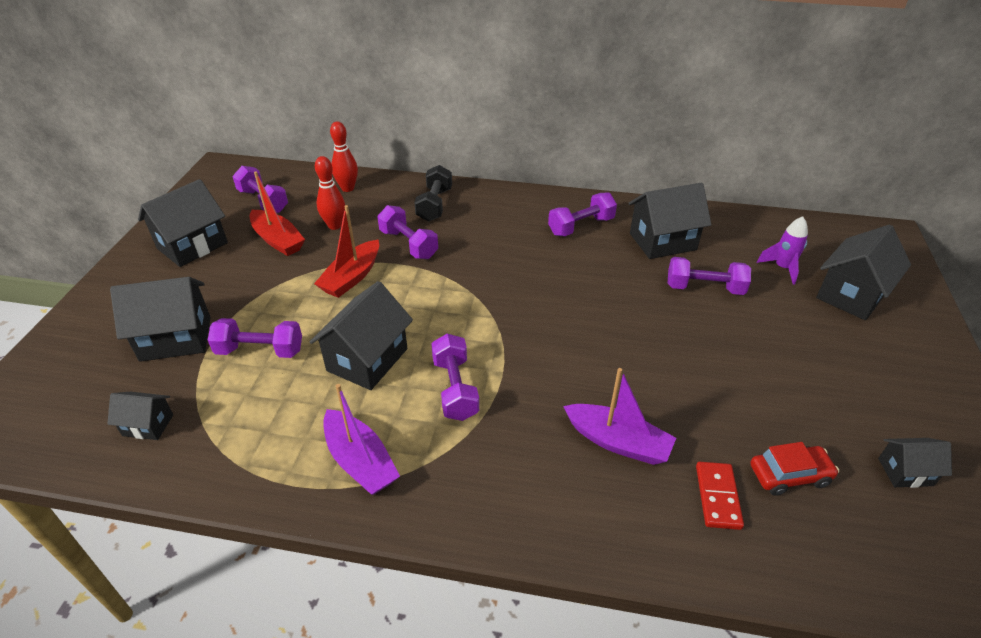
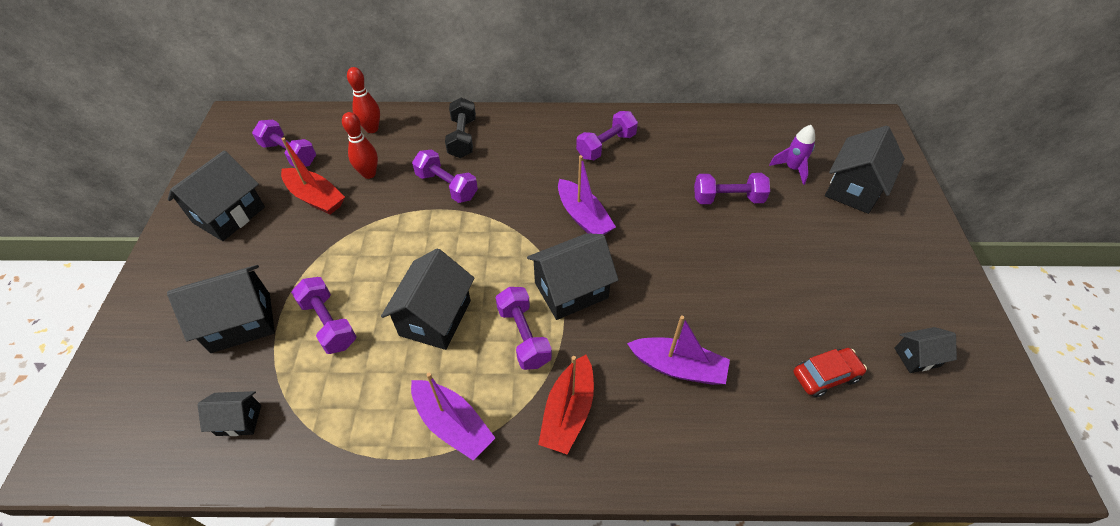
camera: 10 degrees left, 10 degrees up
purple dumbbell [208,318,302,358] -> purple dumbbell turned 60 degrees clockwise [291,277,357,354]
red boat [314,205,379,298] -> red boat moved to [538,355,594,454]
black house [629,183,711,259] -> black house moved to [527,233,619,320]
red domino [696,462,744,530] -> none
none -> purple boat [558,155,616,235]

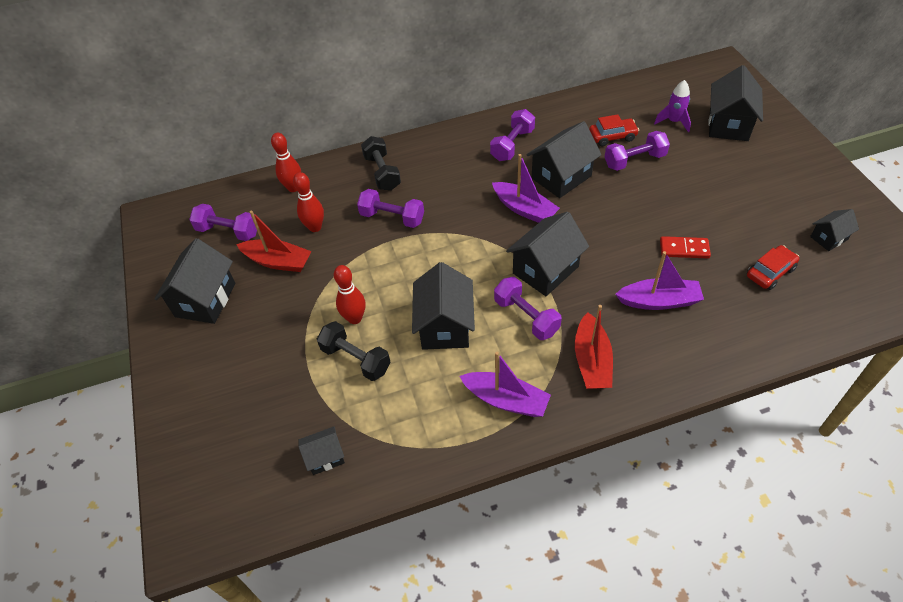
camera: 15 degrees left, 0 degrees up
black house [167,265,275,353] -> black house moved to [526,121,601,198]
purple dumbbell [291,277,357,354] -> black dumbbell [317,321,391,381]
none -> red bowling pin [334,265,366,324]
none -> red car [589,114,639,147]
none -> red domino [660,236,711,259]

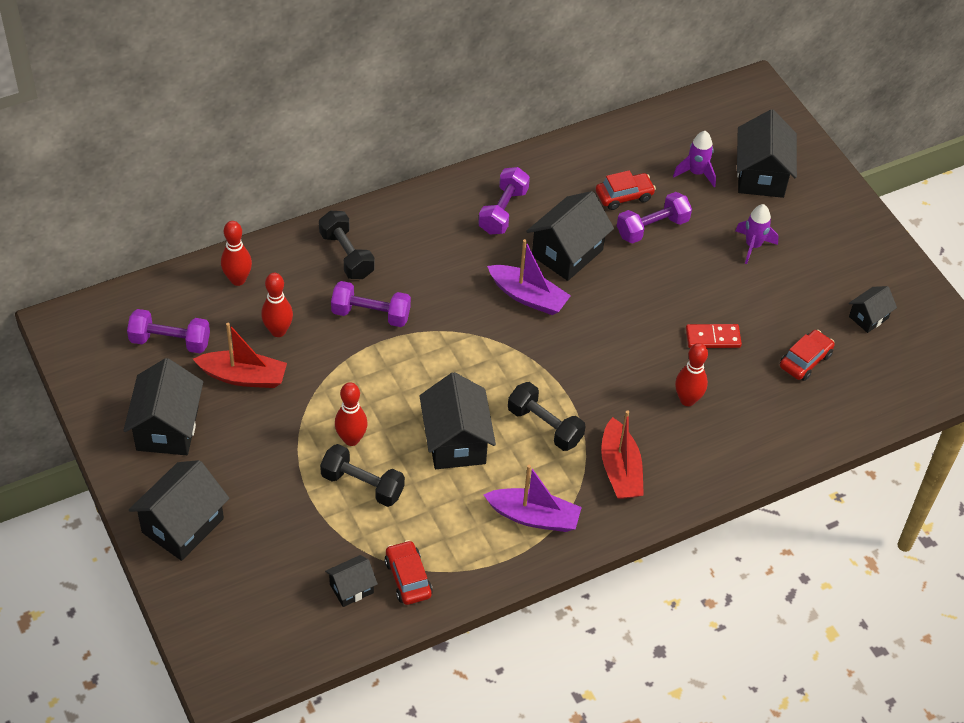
camera: 15 degrees left, 0 degrees up
purple dumbbell [494,277,562,340] -> black dumbbell [508,382,586,451]
black house [506,212,589,296] -> black house moved to [129,460,230,561]
purple boat [616,251,704,310] -> red bowling pin [675,343,708,406]
none -> red car [385,540,433,605]
none -> purple rocket [735,204,779,264]

